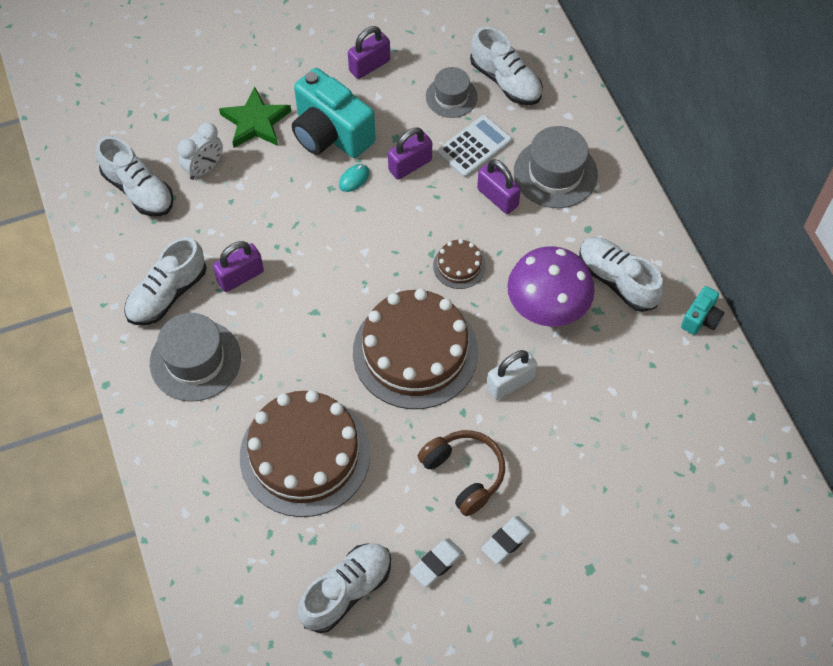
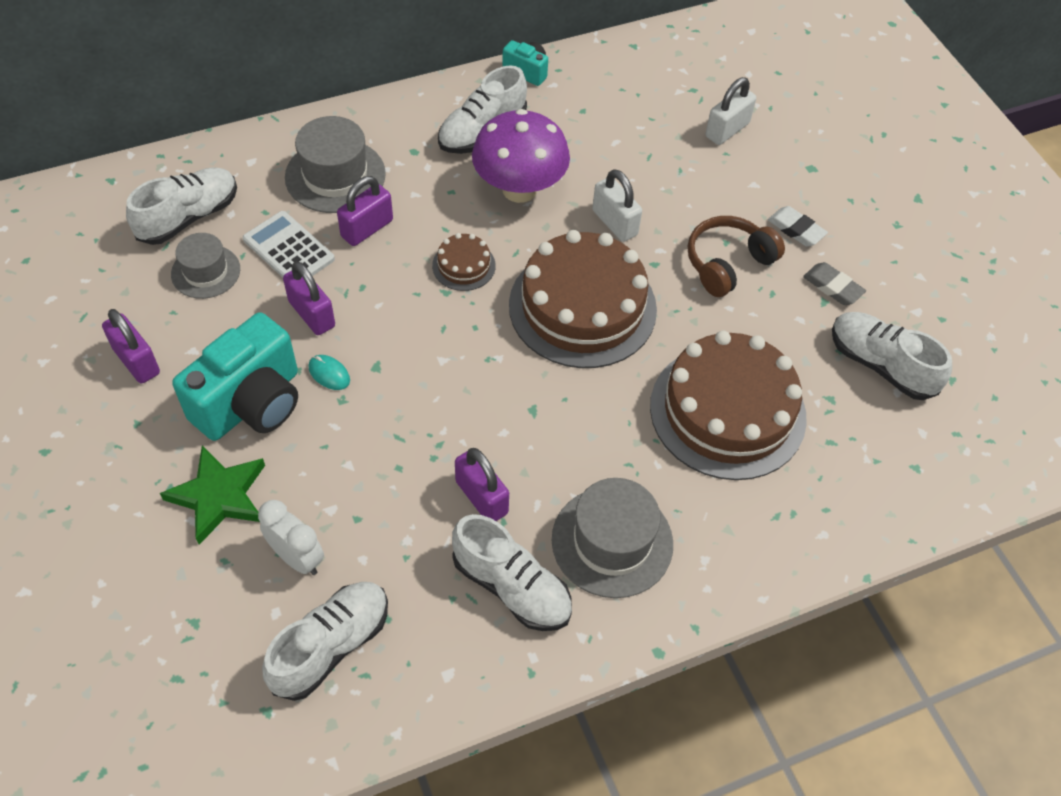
camera: 95 degrees left, 5 degrees down
white eraser [410,538,464,587] -> grey eraser [803,262,866,305]
none -> white padlock [705,77,756,145]

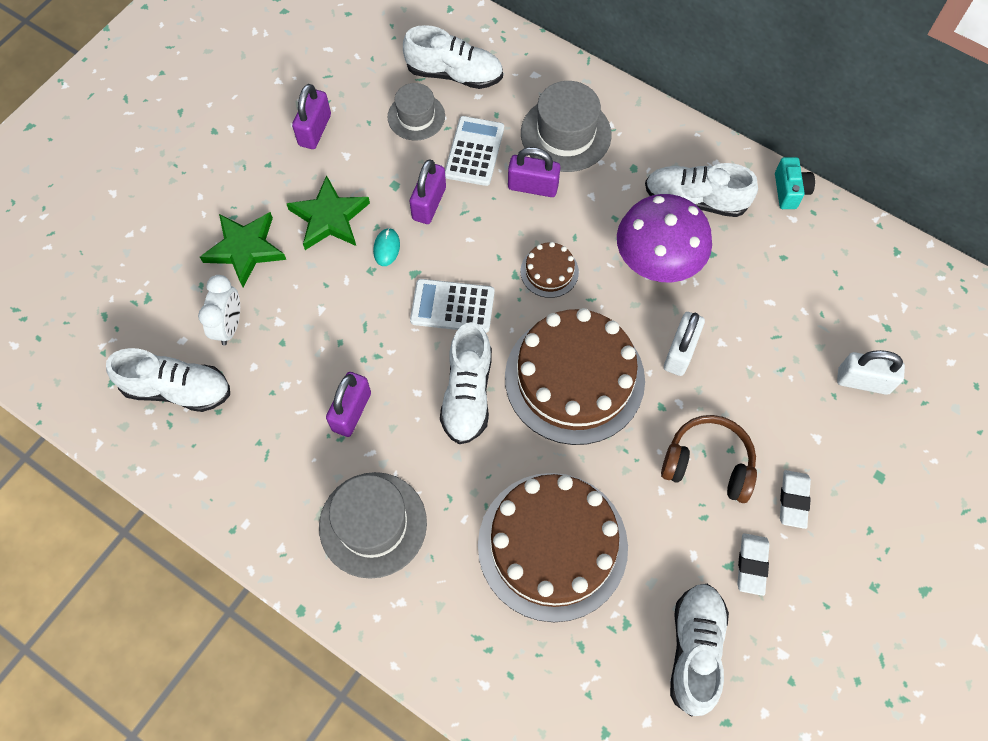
camera: 60 degrees right, 10 degrees up
turquoise camera [172,312,298,441] -> green star [286,175,370,250]
white shoe [452,514,572,631] -> white shoe moved to [440,322,492,444]
grey eraser [803,262,866,305] -> white eraser [737,533,769,596]
none -> white calculator [410,279,495,333]

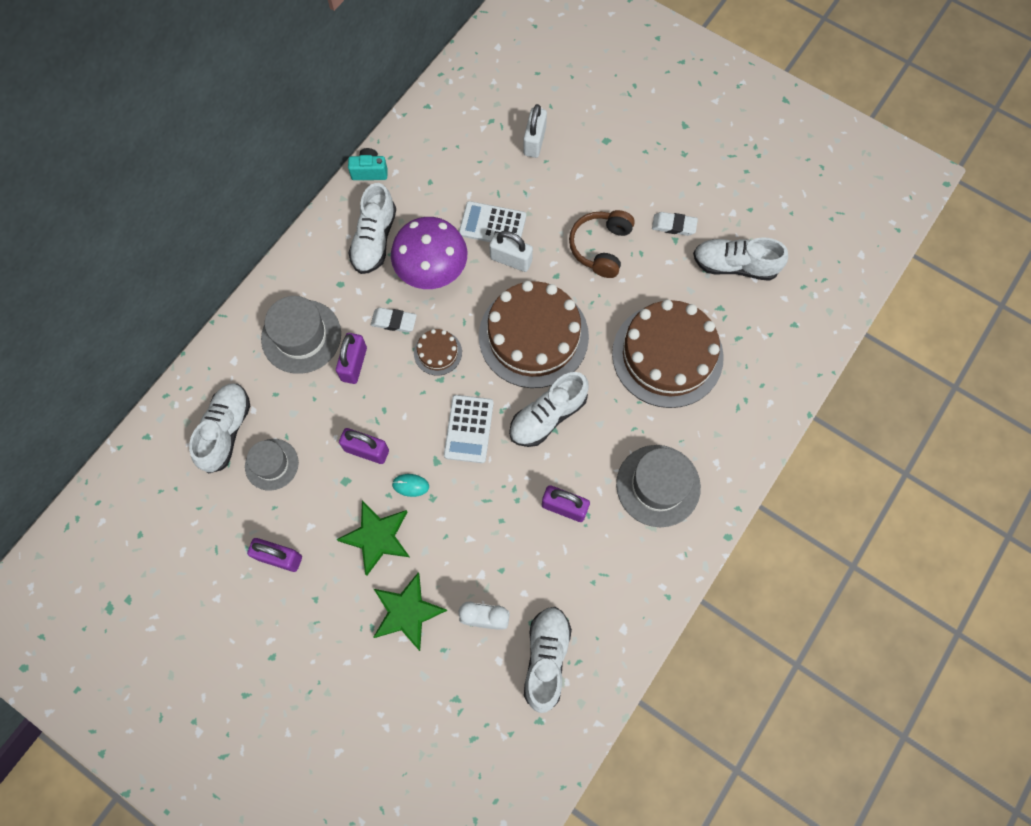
camera: 90 degrees left, 5 degrees up
white shoe [440,322,492,444] -> white shoe turned 135 degrees clockwise [509,372,589,447]
white calculator [445,116,504,186] -> white calculator moved to [459,201,526,242]
white eraser [780,470,811,529] -> white eraser moved to [371,308,417,332]

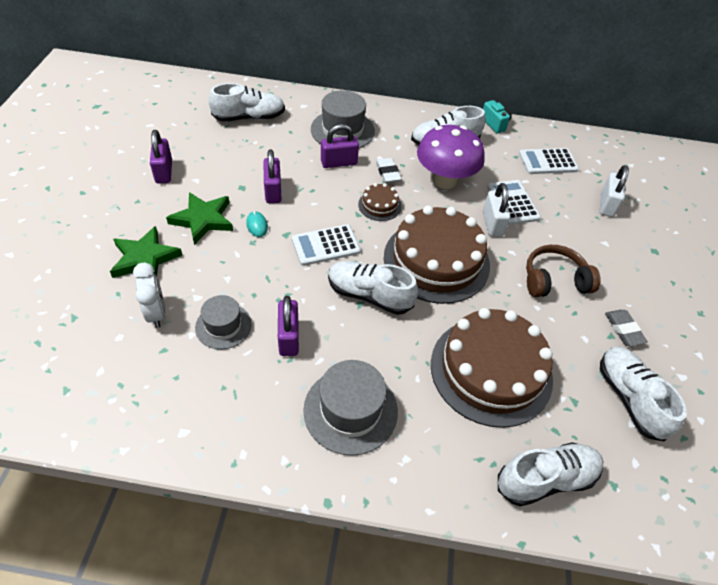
camera: 60 degrees right, 20 degrees down
grey hat [245,439,299,491] -> grey hat moved to [195,295,252,349]
white padlock [523,104,547,158] -> white padlock turned 60 degrees counterclockwise [600,165,629,217]
white shoe [524,607,572,713] -> white shoe moved to [498,442,604,506]
white eraser [652,212,698,236] -> grey eraser [605,310,648,346]
none -> white calculator [519,148,579,174]

